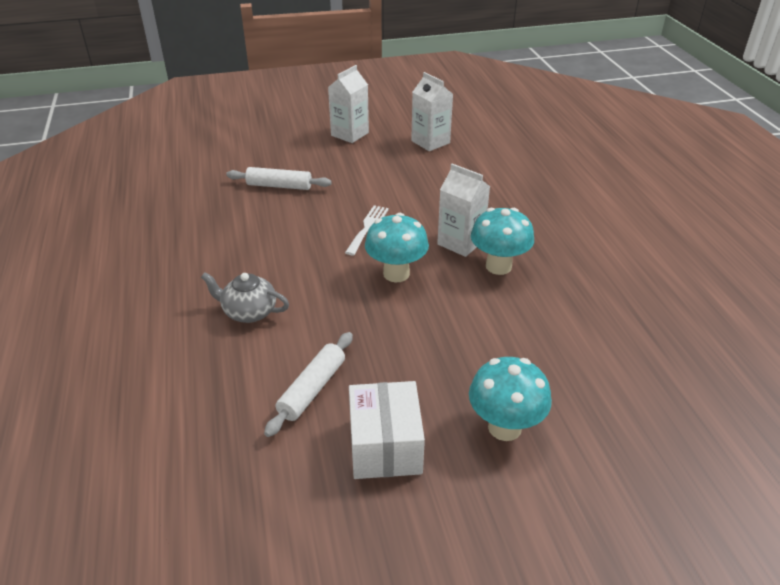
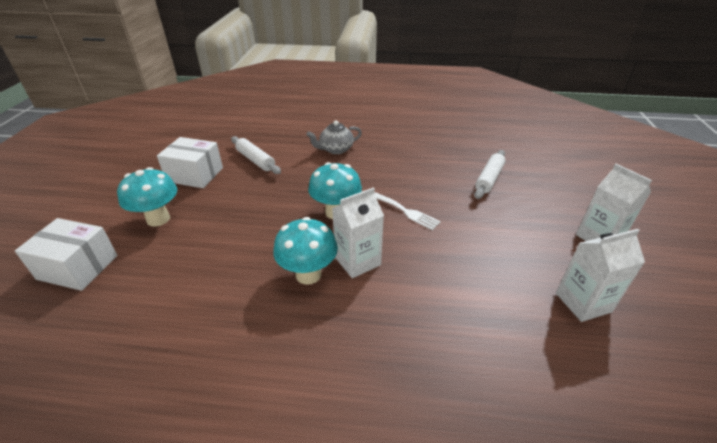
camera: 110 degrees right, 0 degrees up
grey teapot [201,272,289,323] -> grey teapot turned 150 degrees counterclockwise [306,120,362,154]
none -> white box [15,218,118,291]

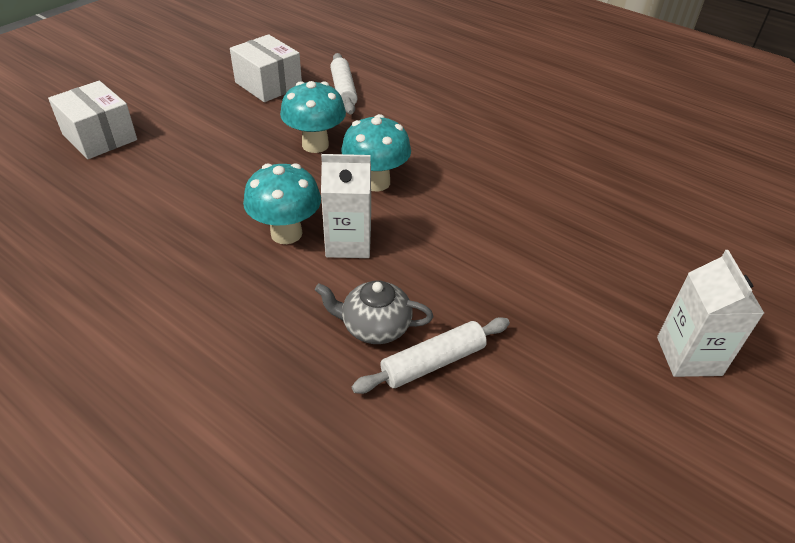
camera: 30 degrees right, 5 degrees up
turquoise mushroom [117,167,177,227] -> turquoise mushroom moved to [280,81,346,153]
grey teapot [306,120,362,154] -> grey teapot moved to [315,281,433,344]
white fork [375,192,441,230] -> none
white rolling pin [475,150,506,199] -> white rolling pin moved to [352,317,510,394]
white carton [556,229,645,322] -> none

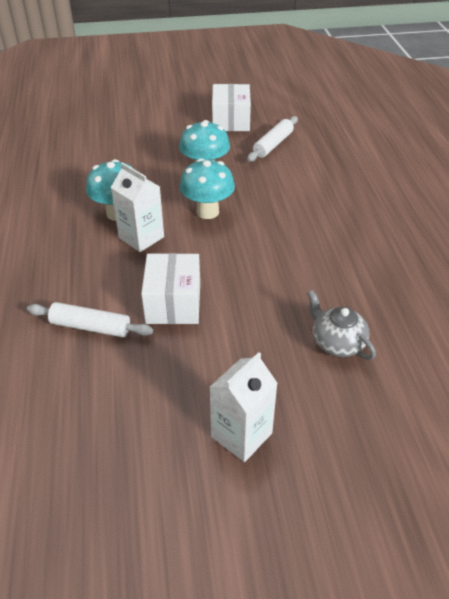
camera: 45 degrees right, 0 degrees up
white box [48,81,137,159] -> white box moved to [141,253,200,324]
grey teapot [315,281,433,344] -> grey teapot moved to [307,290,376,360]

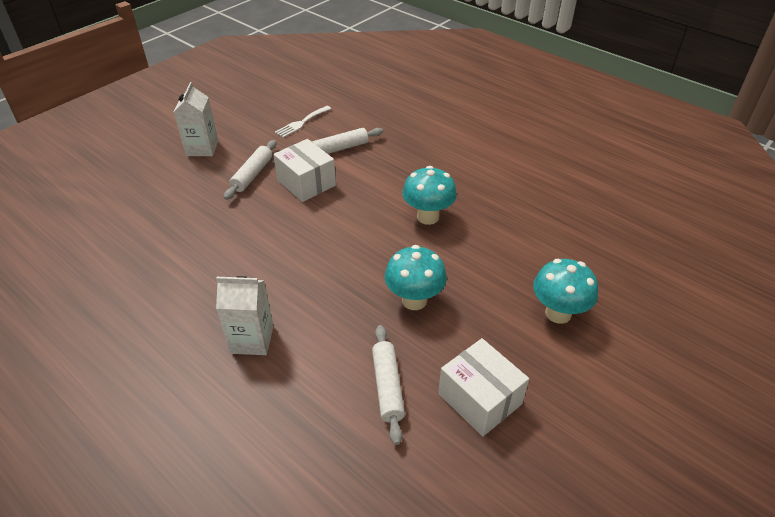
camera: 140 degrees right, 0 degrees up
white carton [111,163,164,252] -> white carton moved to [216,276,274,355]
turquoise mushroom [180,158,235,219] -> turquoise mushroom moved to [533,259,598,324]
grey teapot [307,290,376,360] -> none
none -> white rolling pin [224,140,276,200]
none -> white fork [275,106,331,138]

